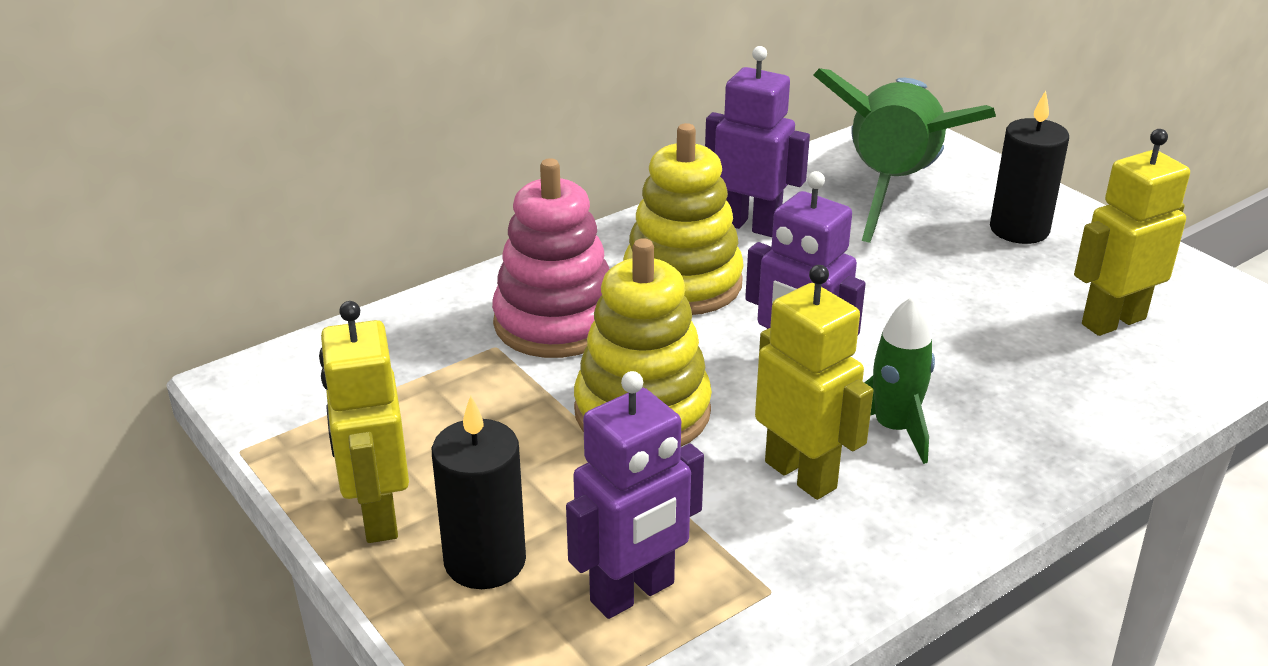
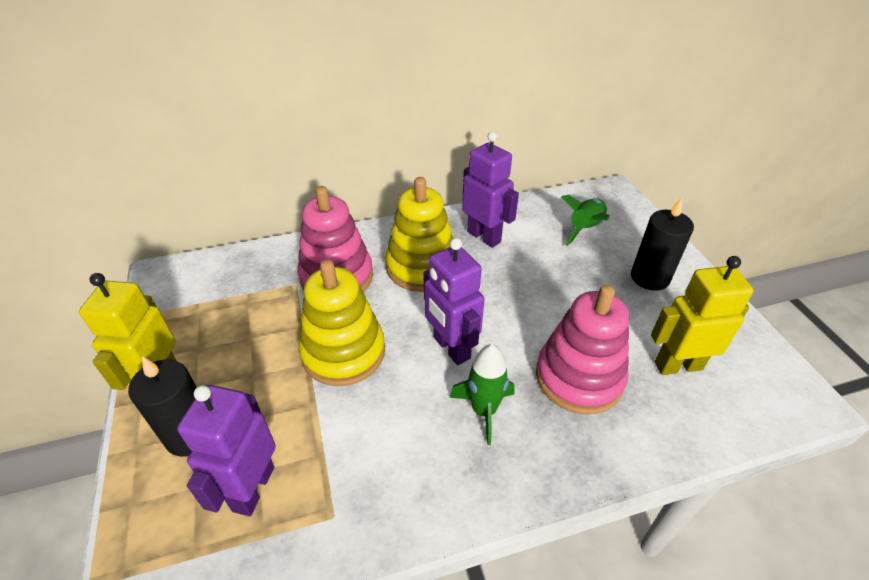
camera: 20 degrees right, 10 degrees up
purple robot [566,371,704,619] -> purple robot turned 120 degrees clockwise [177,385,276,516]
yellow robot [755,265,874,500] -> none
green rocket [813,68,996,243] -> green rocket [561,195,610,246], size x0.47
none -> pink stacking toy [536,285,629,414]

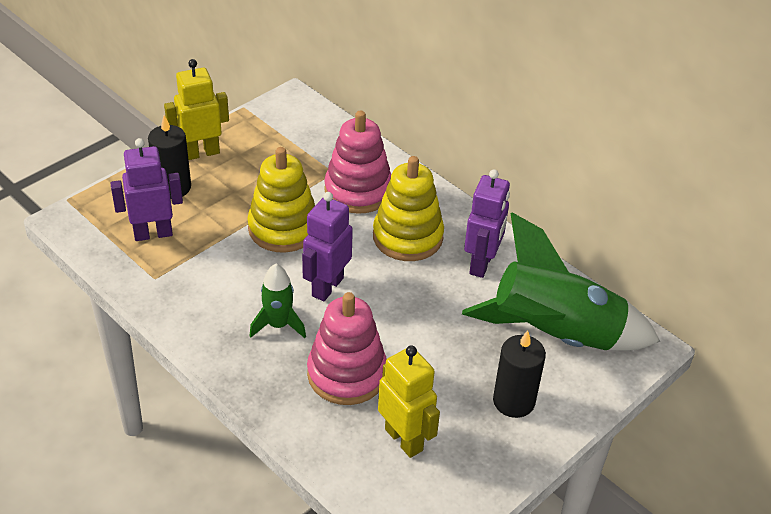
camera: 60 degrees right, 0 degrees up
green rocket [561,195,610,246] -> green rocket [462,212,660,350], size x2.12

